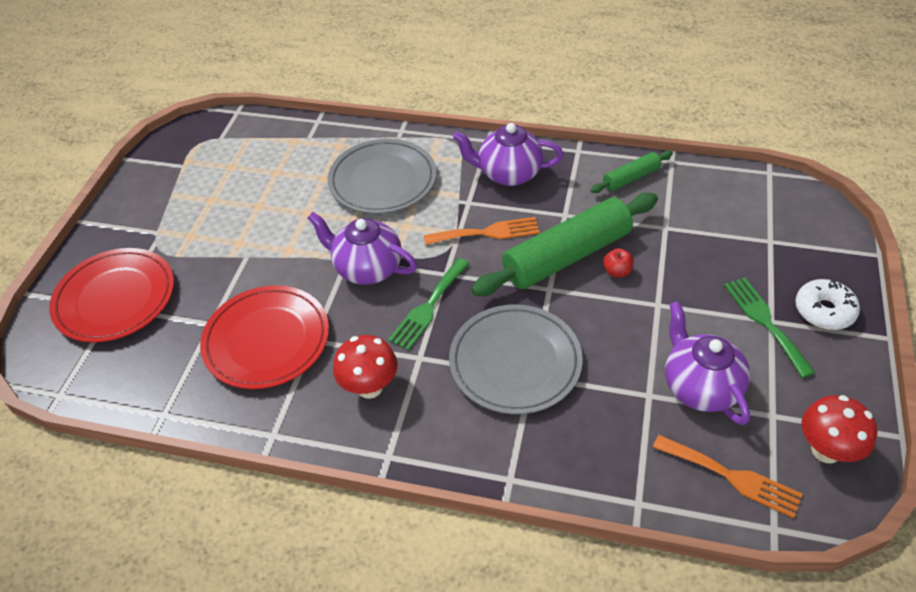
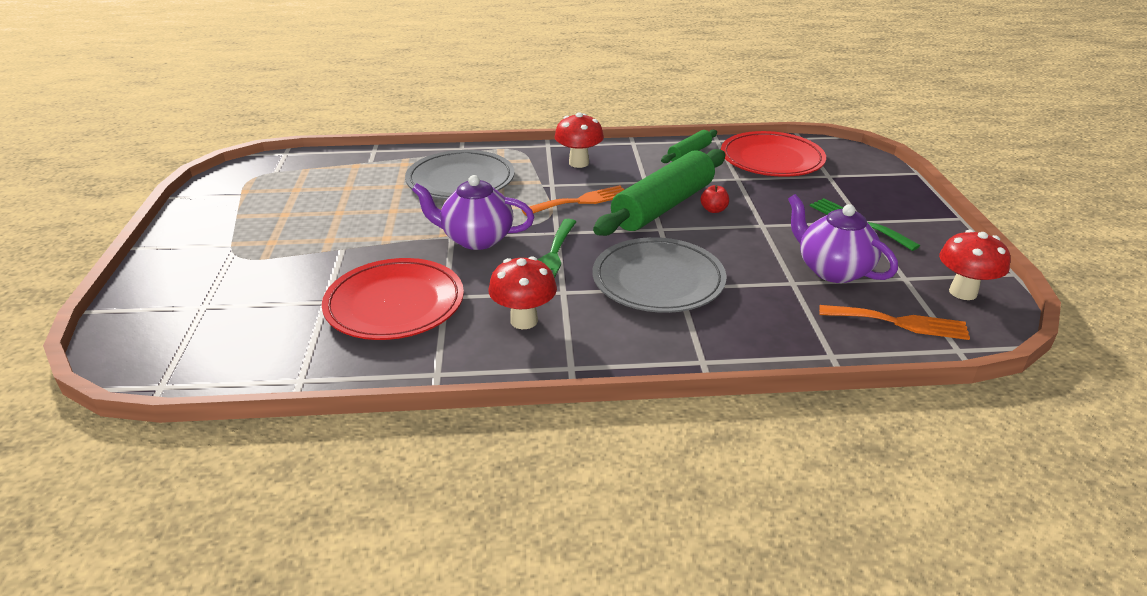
camera: 20 degrees left, 15 degrees down
red plate [49,248,174,343] -> red plate moved to [721,131,826,177]
purple teapot [453,123,563,186] -> red mushroom [555,113,604,168]
white donut [795,279,860,330] -> none

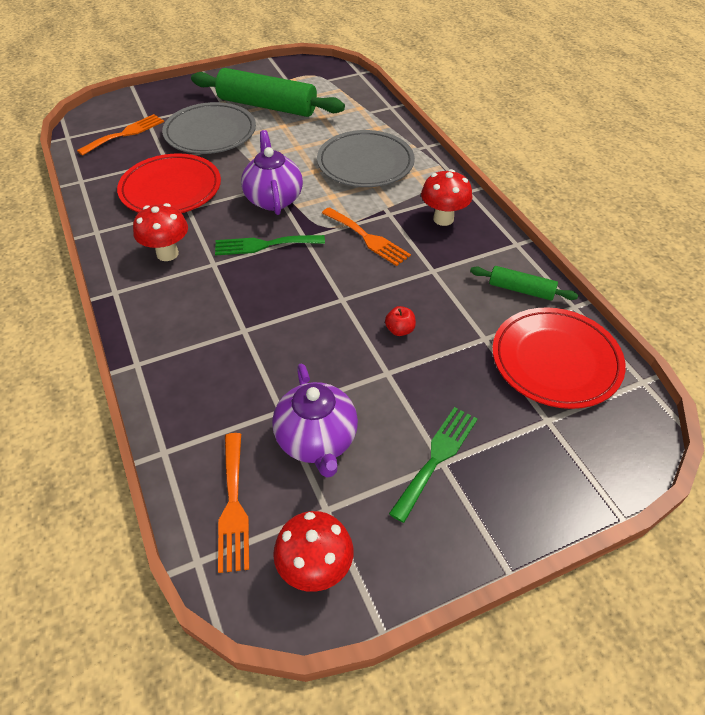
camera: 70 degrees right, 15 degrees up
green rolling pin [593,149,725,236] -> green rolling pin moved to [191,68,345,117]
grey plate [593,237,727,313] -> grey plate moved to [162,102,256,154]
purple teapot [788,194,898,283] -> purple teapot turned 135 degrees clockwise [272,363,358,478]
none -> orange fork [77,114,164,156]

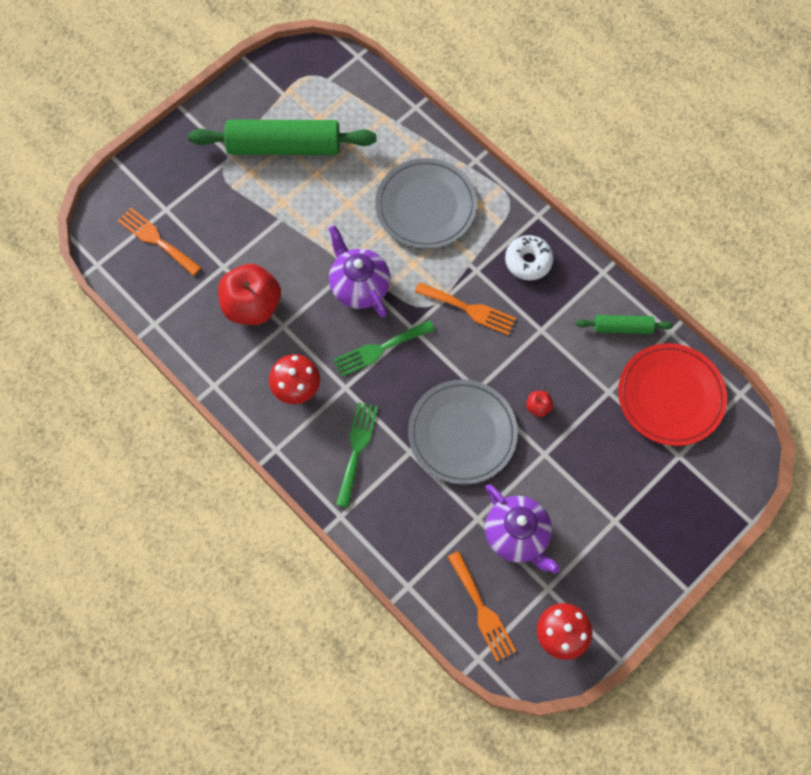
camera: 20 degrees left, 20 degrees up
orange fork [77,114,164,156] -> orange fork turned 75 degrees counterclockwise [117,208,201,276]
red plate [117,153,221,213] -> red apple [218,264,281,325]
grey plate [162,102,256,154] -> grey plate moved to [408,379,518,485]
green fork [389,407,477,523] -> green fork moved to [336,402,378,508]
red mushroom [421,169,472,226] -> white donut [505,235,554,280]

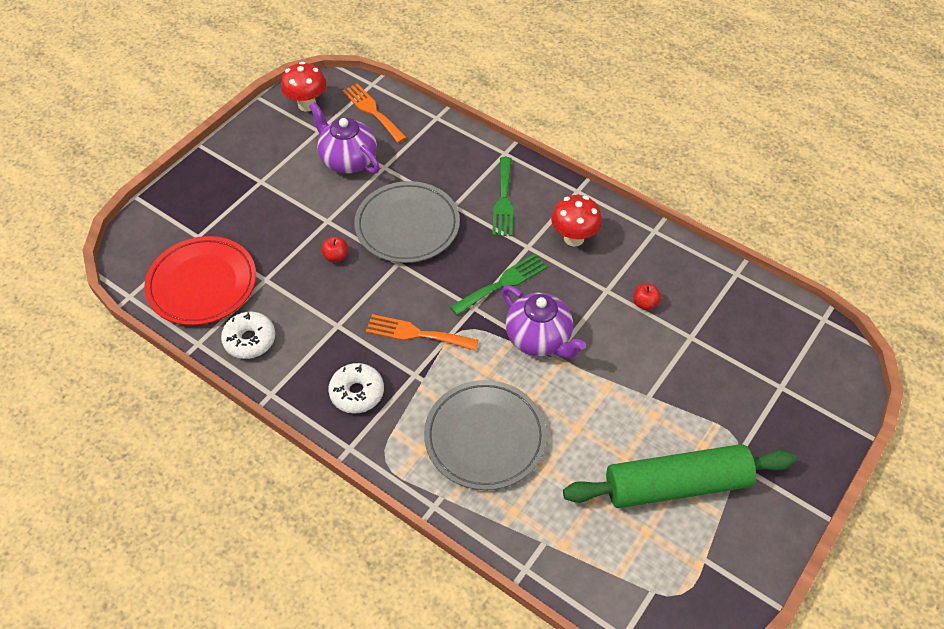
camera: 170 degrees right, 15 degrees down
orange fork [117,208,201,276] -> none
red apple [218,264,281,325] -> red apple [633,284,661,310], size x0.42
green rolling pin [576,315,673,334] -> white donut [221,312,275,359]

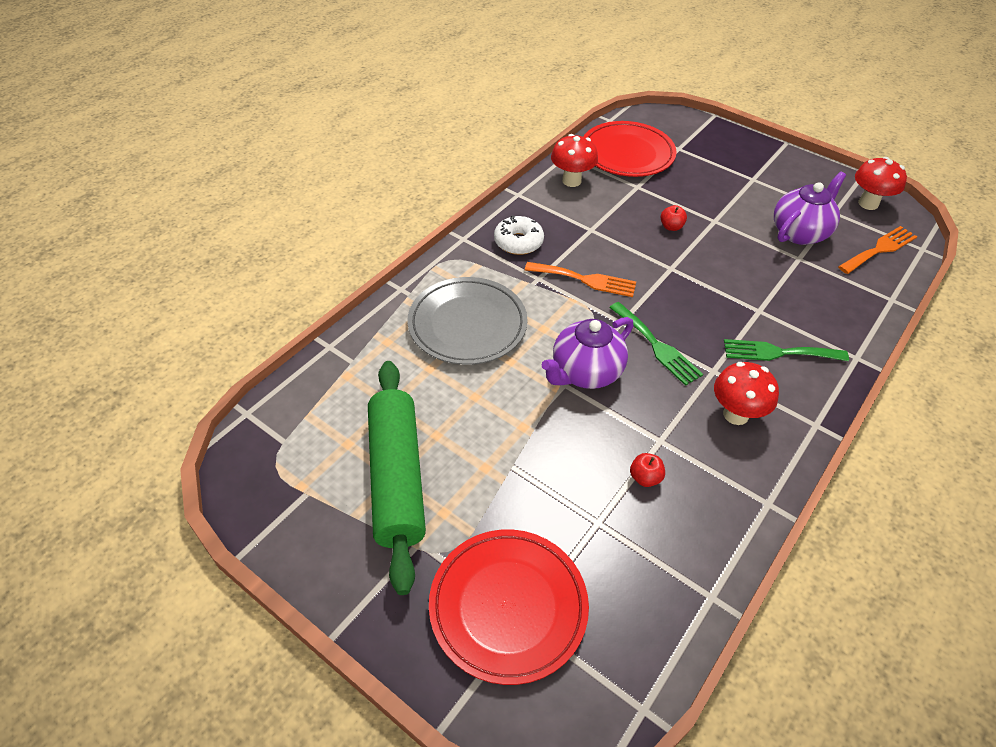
camera: 90 degrees right, 5 degrees down
white donut [221,312,275,359] -> red mushroom [551,134,598,187]
grey plate [354,181,460,263] -> none
orange fork [366,314,479,351] -> orange fork turned 90 degrees clockwise [525,262,636,297]
none -> red plate [429,530,589,685]

